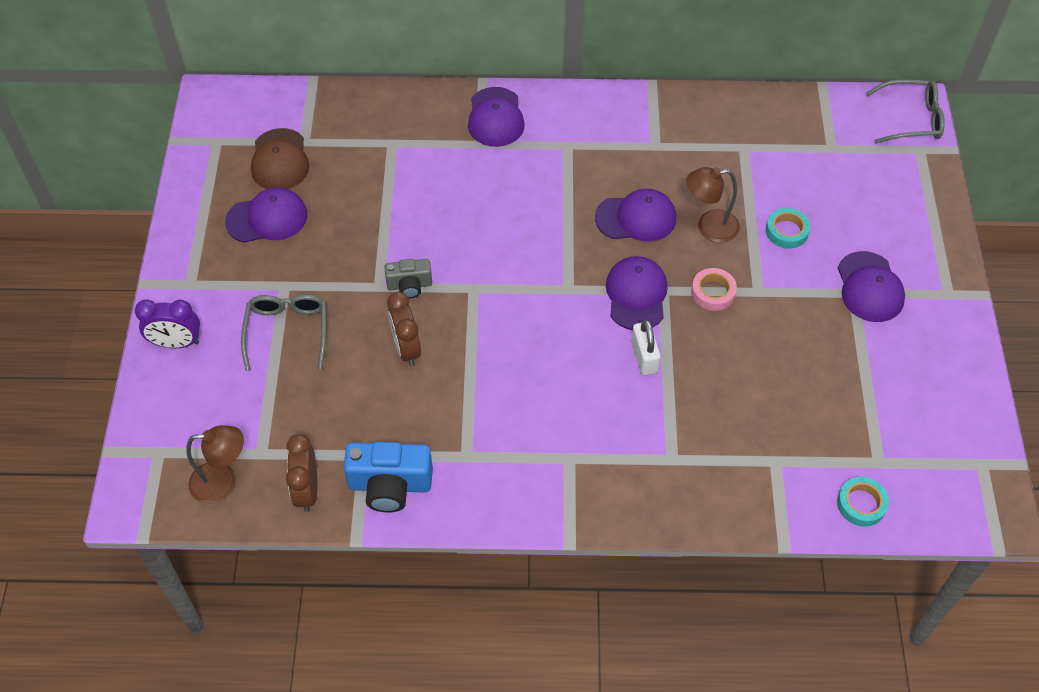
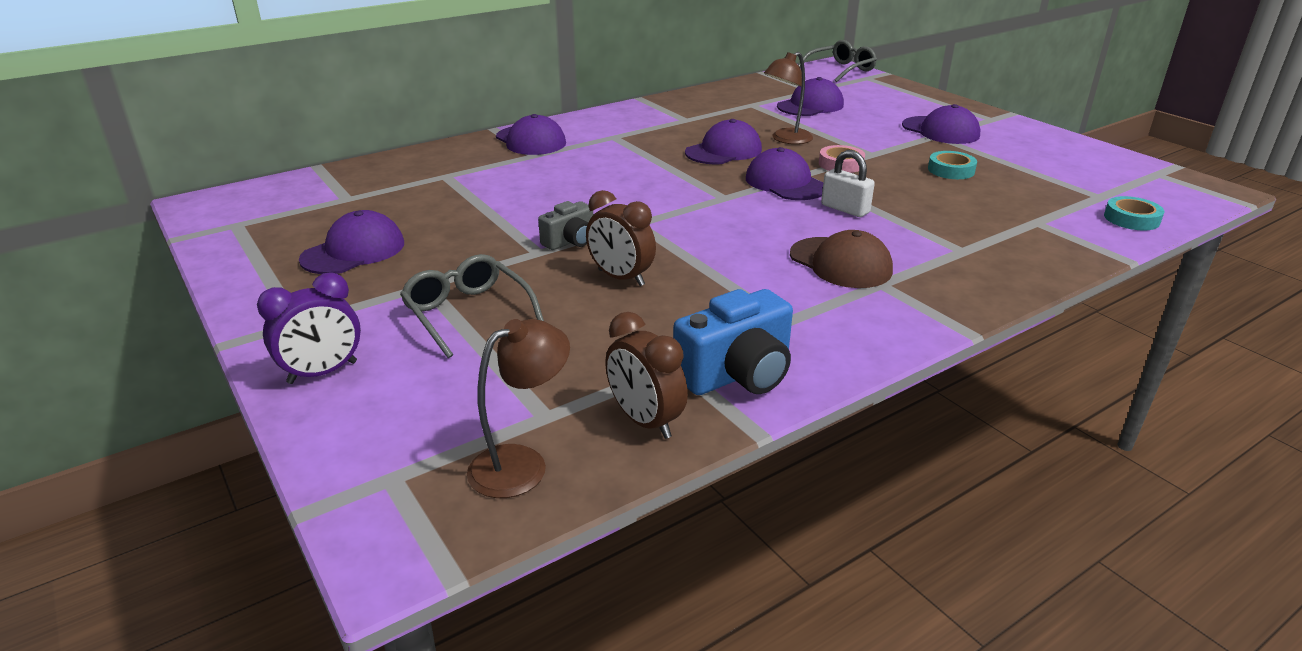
camera: 35 degrees left, 25 degrees down
brown cap [251,128,309,189] -> brown cap moved to [790,230,893,288]
turquoise tape [766,208,811,249] -> turquoise tape moved to [928,151,977,179]
none -> purple cap [777,77,844,116]

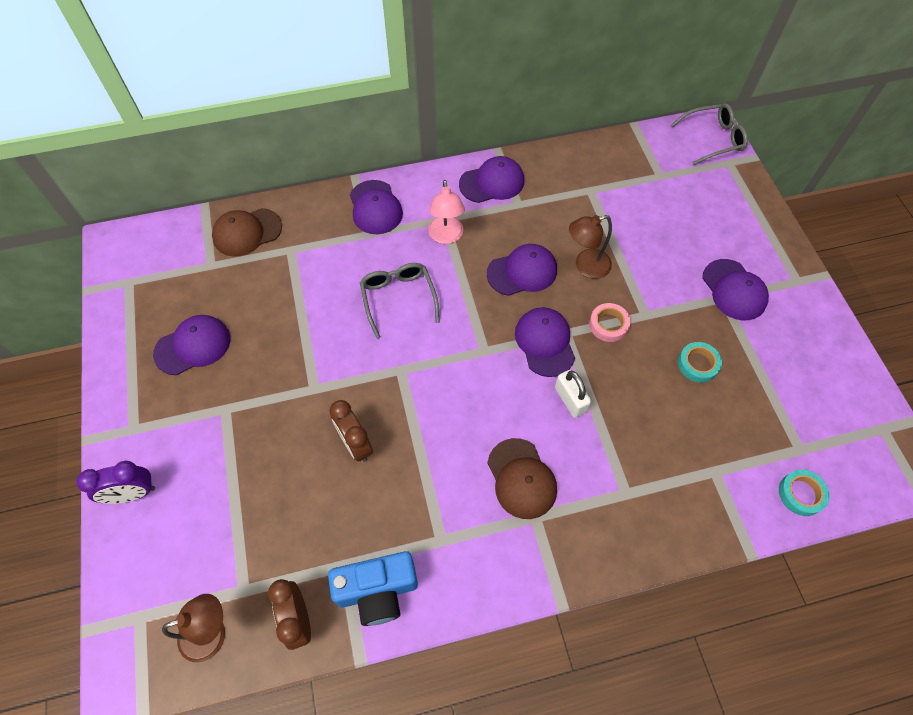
camera: 20 degrees right, 30 degrees up
grey glasses [400,254,544,358] -> grey glasses moved to [360,263,440,338]
grey camera [538,201,593,250] -> none
purple cap [777,77,844,116] -> purple cap moved to [459,156,524,203]
none -> brown cap [212,208,282,257]
none -> pink lamp [428,180,465,244]

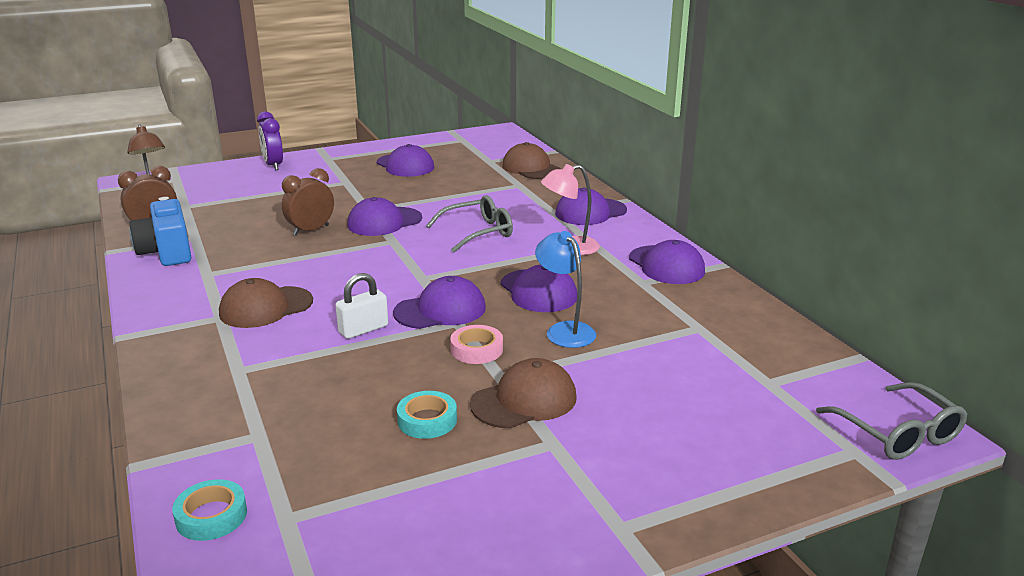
camera: 80 degrees right, 35 degrees down
brown lamp [569,215,612,279] -> blue lamp [535,231,596,348]
purple cap [702,259,769,320] -> purple cap moved to [347,197,422,236]
none -> brown cap [470,358,577,428]

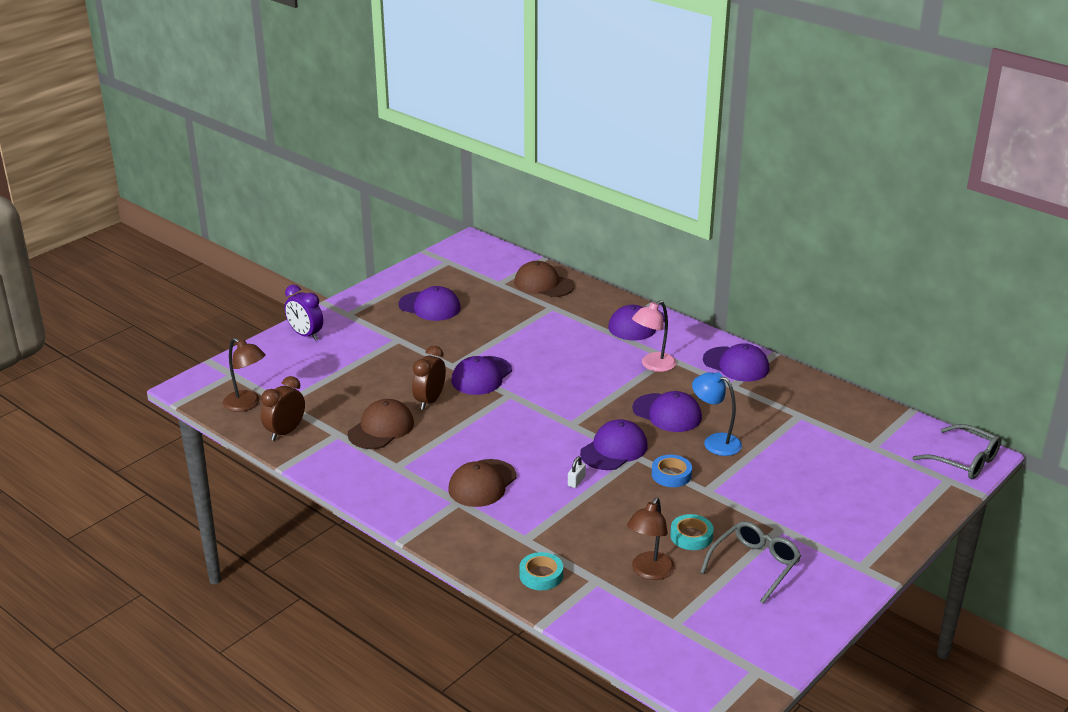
camera: 25 degrees left, 5 degrees up
blue camera [129,197,191,266] -> none
turquoise tape [172,479,247,541] -> turquoise tape moved to [519,552,563,590]
white padlock [335,273,388,339] -> white padlock [568,456,586,488], size x0.60
grey glasses [426,195,513,253] -> grey glasses moved to [700,521,801,604]
pink tape [450,325,503,364] -> blue tape [652,455,692,487]
brown cap [470,358,577,428] -> brown cap moved to [348,399,414,449]
none -> brown lamp [627,497,675,580]

